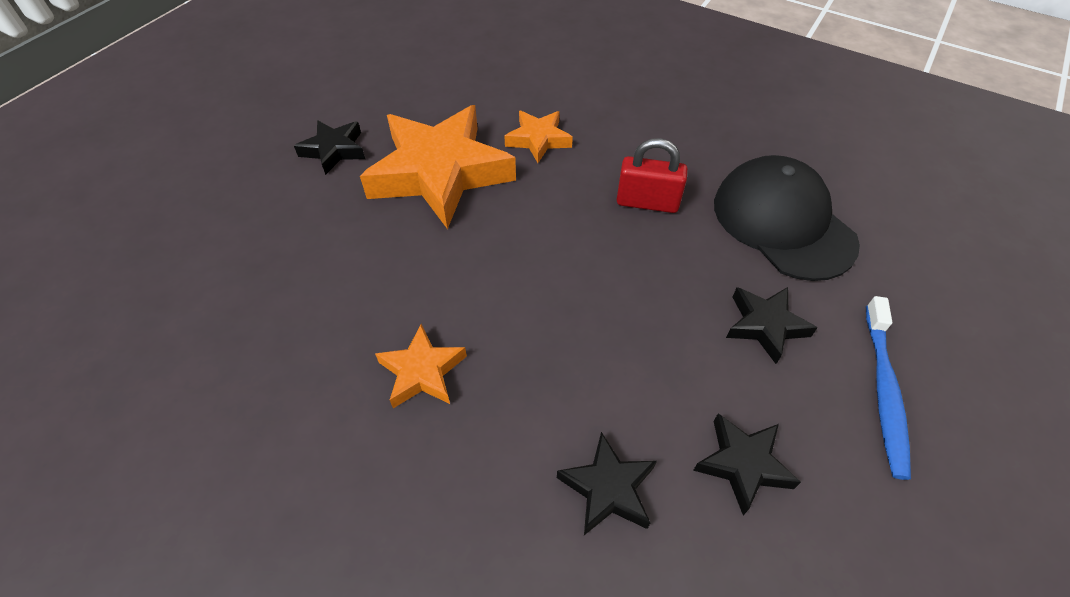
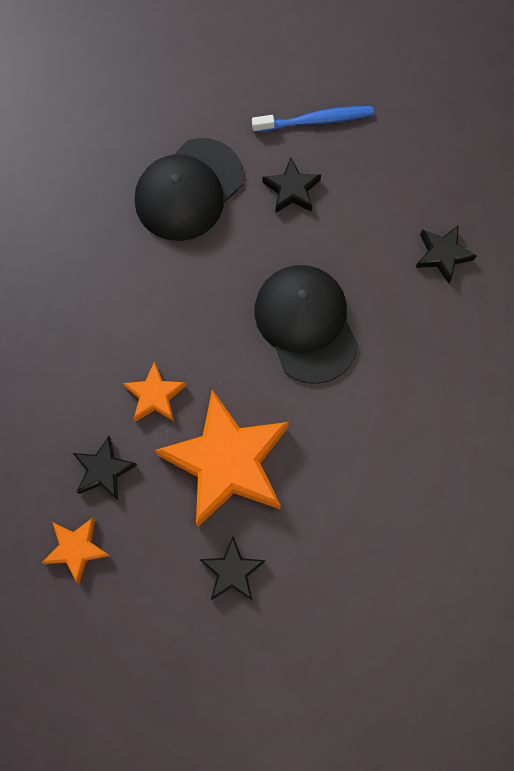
camera: 110 degrees left, 20 degrees up
orange star [375,324,467,408] -> orange star moved to [42,518,110,584]
red padlock [617,138,688,213] -> none
black star [693,413,801,515] -> black star moved to [73,436,137,500]
none -> black cap [254,265,359,384]

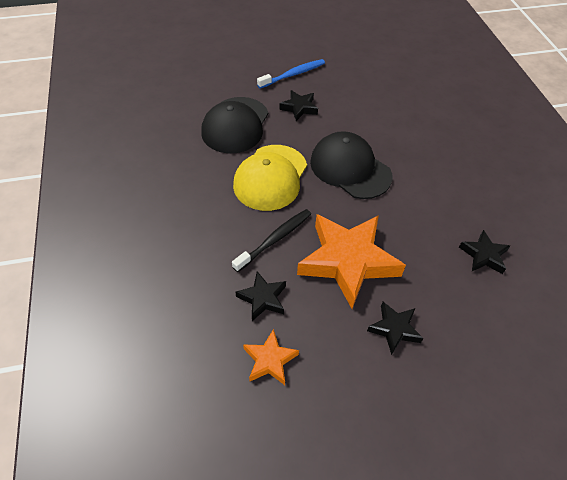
camera: 25 degrees left, 20 degrees down
orange star [123,361,186,422] -> black toothbrush [232,209,311,272]
black star [415,225,477,284] -> black star moved to [459,230,510,274]
none -> yellow cap [233,145,307,211]

